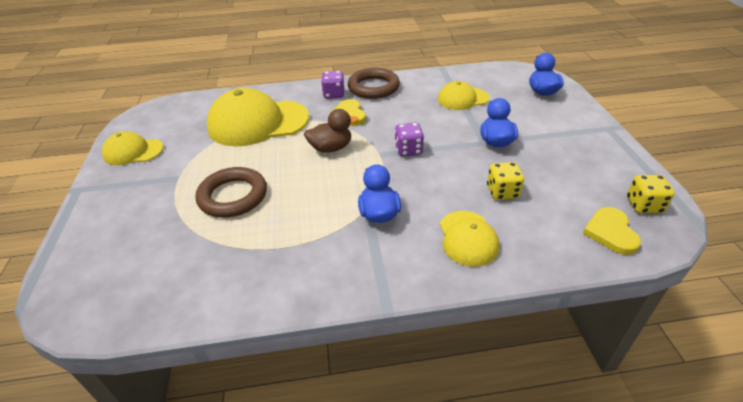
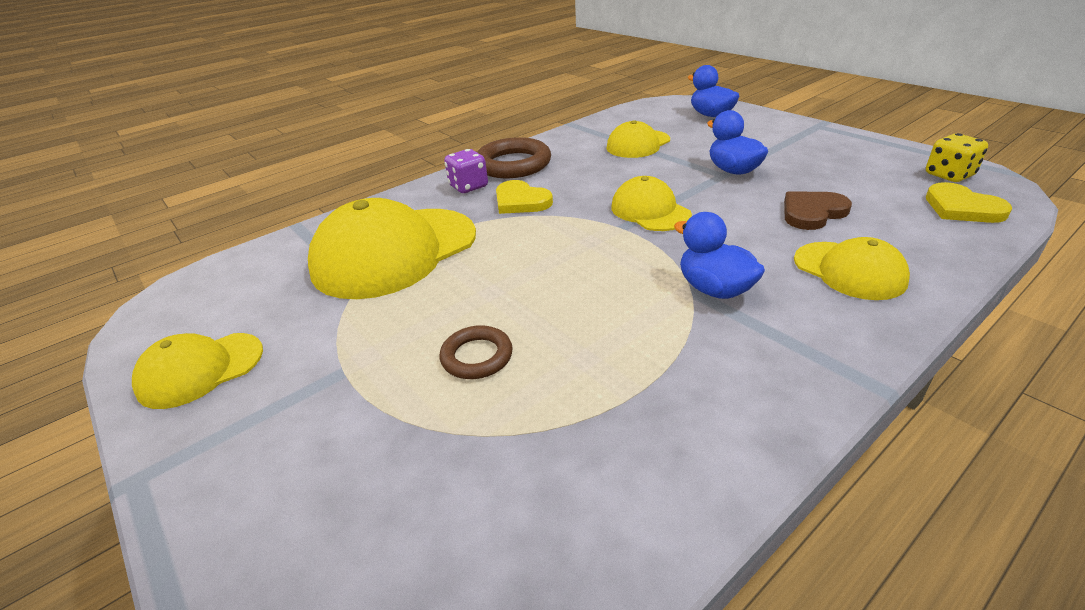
camera: 30 degrees left, 5 degrees down
brown ring [195,167,267,218] -> brown ring [440,325,513,379], size x0.57
brown duck [304,109,359,153] -> none
purple dice [395,123,424,156] -> yellow cap [611,176,692,231]
yellow dice [487,162,524,200] -> brown heart [784,191,852,230]

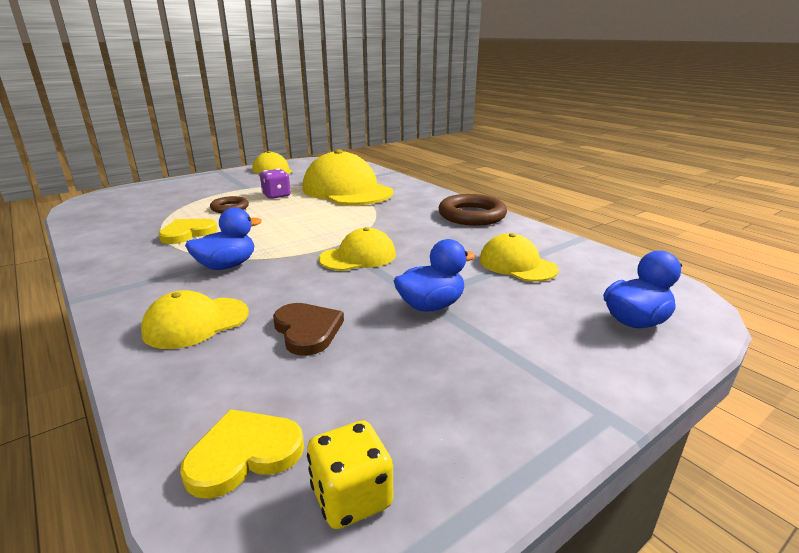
camera: 90 degrees right, 10 degrees down
purple dice [444,149,488,193] -> purple dice moved to [260,169,291,199]
yellow heart [496,180,553,214] -> yellow heart moved to [159,219,217,244]

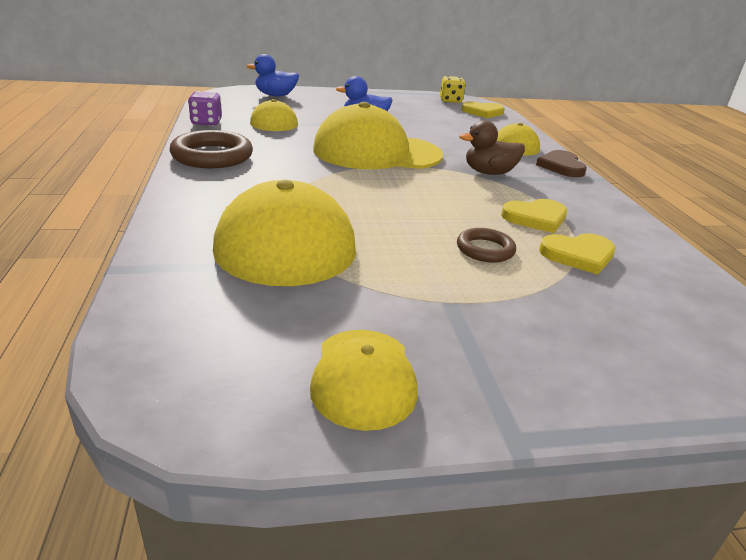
camera: 155 degrees left, 5 degrees up
blue duck [185,207,262,270] -> brown duck [459,120,525,175]
purple dice [260,169,291,199] -> purple dice moved to [188,91,222,126]
brown heart [273,303,344,356] -> brown heart moved to [536,150,587,177]
yellow cap [319,227,396,271] -> yellow cap [313,102,443,169], size x1.85
none -> yellow heart [539,233,615,275]

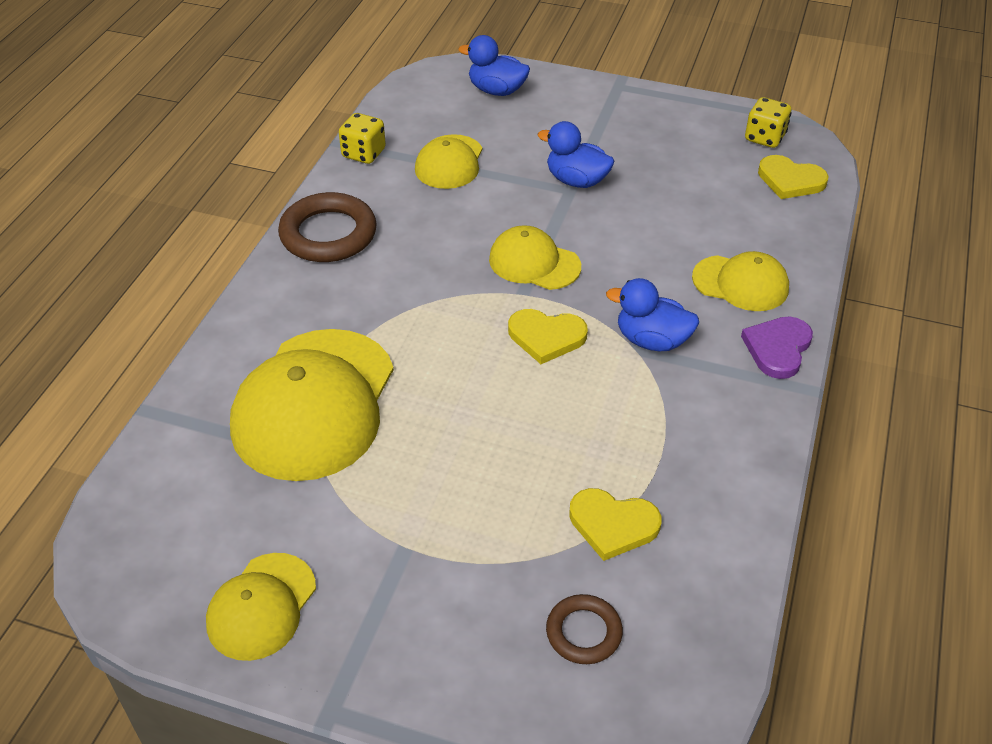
camera: 30 degrees right, 15 degrees up
purple dice [188,91,222,126] -> yellow dice [339,113,386,164]
yellow cap [313,102,443,169] -> yellow cap [489,225,581,290], size x0.54
brown ring [457,228,516,263] -> brown ring moved to [546,594,623,664]
brown duck [459,120,525,175] -> blue duck [606,278,699,351]
yellow heart [501,199,567,233] -> yellow heart moved to [508,309,588,364]
brown heart [536,150,587,177] -> purple heart [741,317,813,379]

